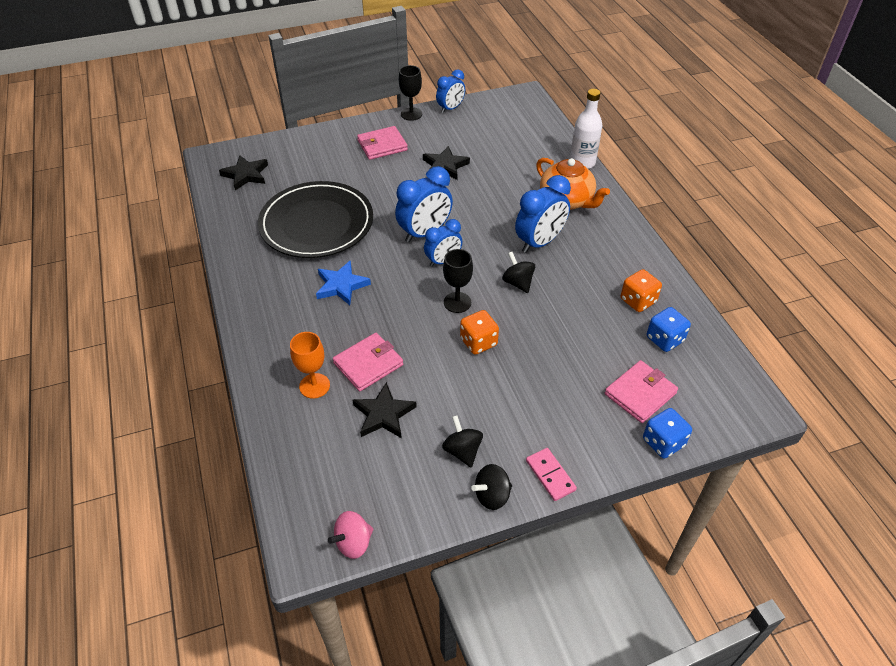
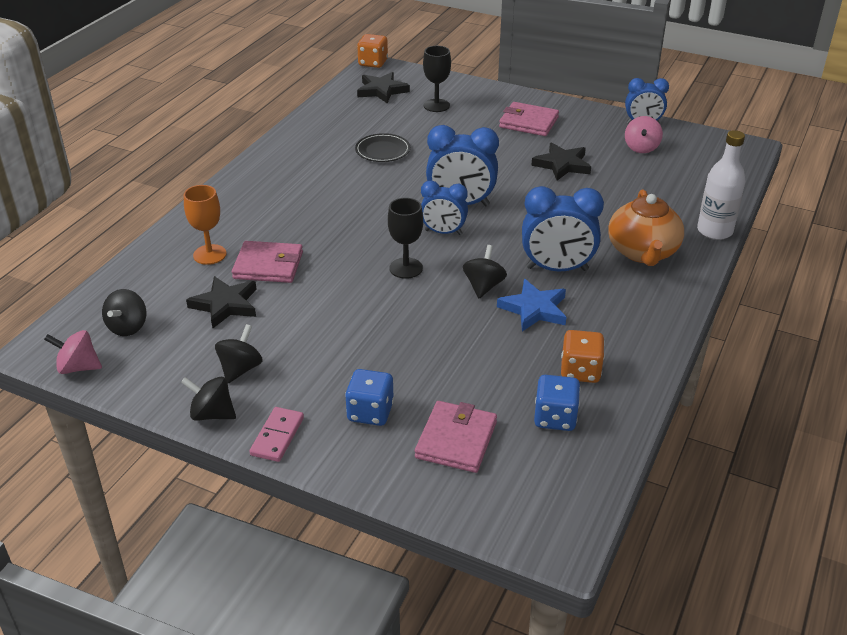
camera: 45 degrees right, 10 degrees down
black plate [258,181,373,258] -> black plate [355,133,410,162], size x0.43
blue star [316,260,371,305] -> blue star moved to [497,279,566,332]
black goblet [399,65,422,121] -> black goblet moved to [423,46,451,112]
orange dice [460,310,499,355] -> orange dice moved to [357,34,388,68]
pink wallet [605,360,678,423] -> pink wallet turned 75 degrees counterclockwise [415,401,497,473]
blue dice [643,408,692,459] -> blue dice moved to [345,369,394,426]
none -> black spinning top [102,289,146,336]
none -> pink spinning top [625,116,663,153]

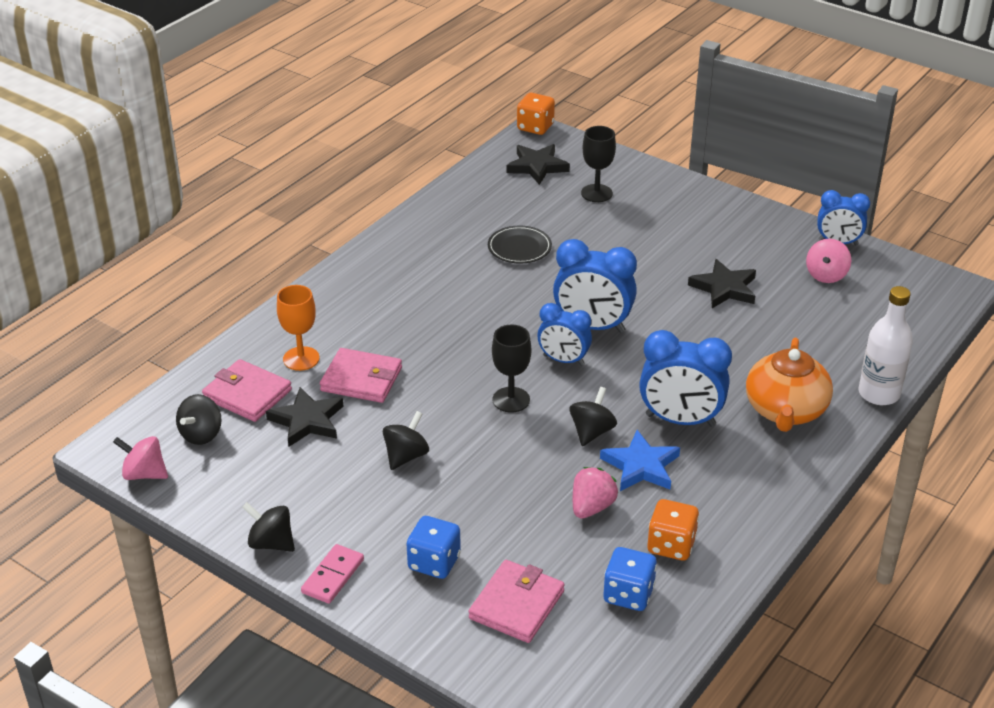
camera: 10 degrees right, 0 degrees up
black spinning top [215,324,263,384] -> black spinning top moved to [383,411,429,470]
pink wallet [499,102,559,136] -> pink wallet moved to [202,359,292,422]
none -> pink strawberry [573,467,618,519]

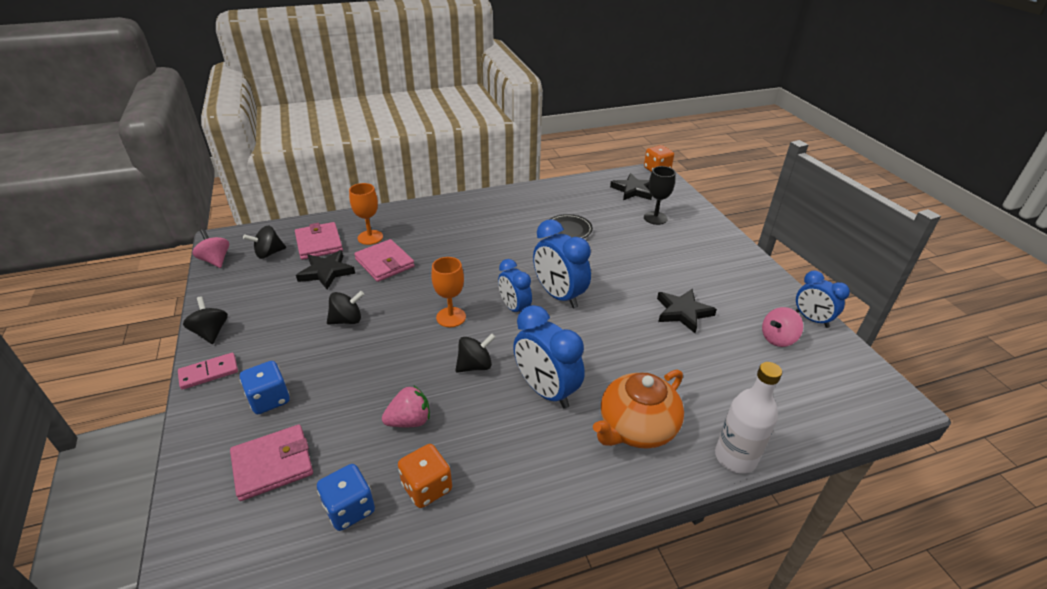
camera: 35 degrees right, 0 degrees up
black goblet [492,325,531,413] -> orange goblet [431,257,466,327]
blue star [600,430,680,491] -> none

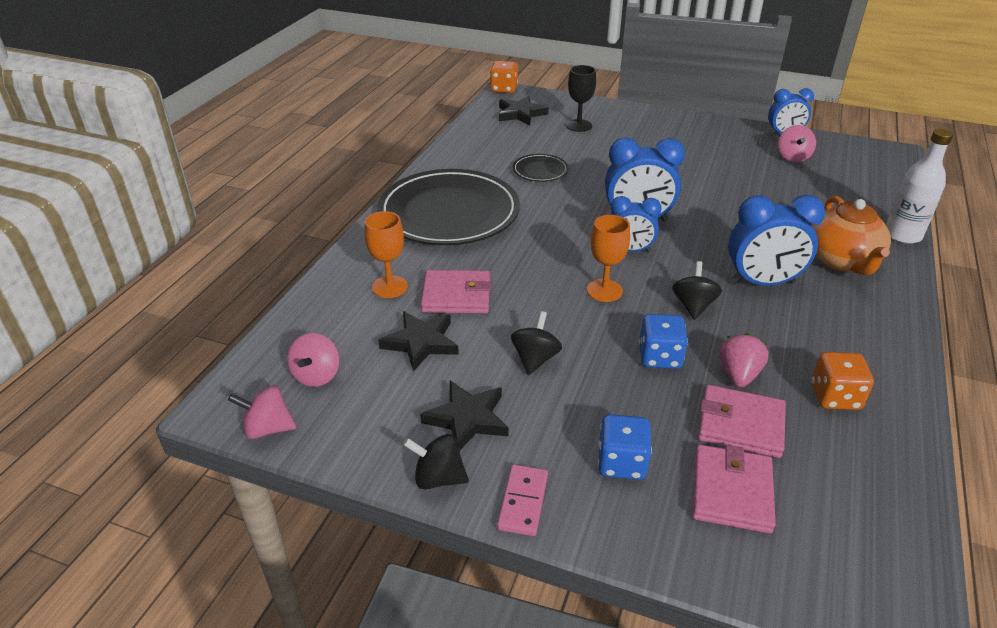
camera: 50 degrees left, 0 degrees up
black spinning top [243,226,286,259] -> pink spinning top [287,333,339,387]
pink wallet [295,222,343,260] -> pink wallet moved to [698,385,786,458]
blue dice [317,464,375,531] -> blue dice moved to [639,314,688,369]
black star [657,289,717,333] -> black star moved to [420,380,509,451]
none -> black plate [377,169,520,245]

